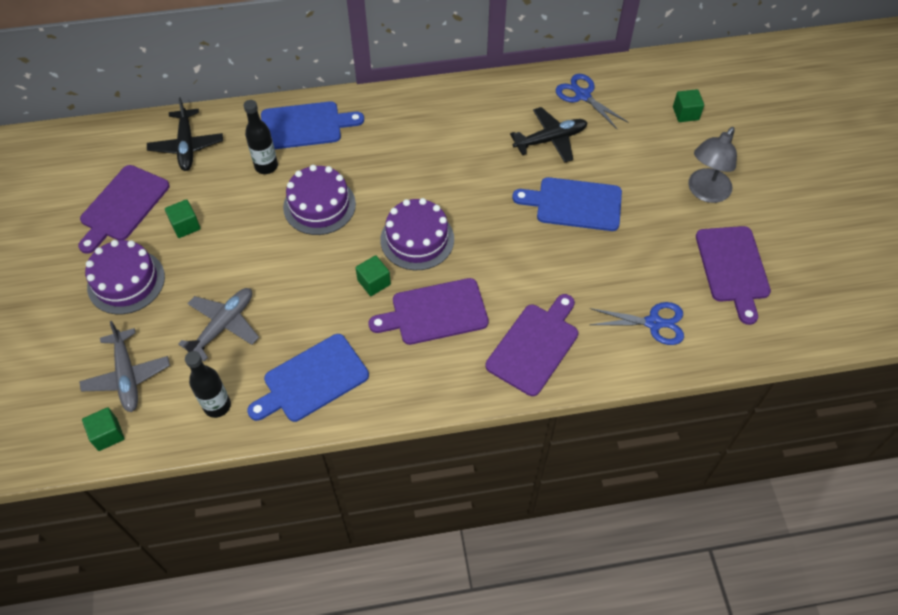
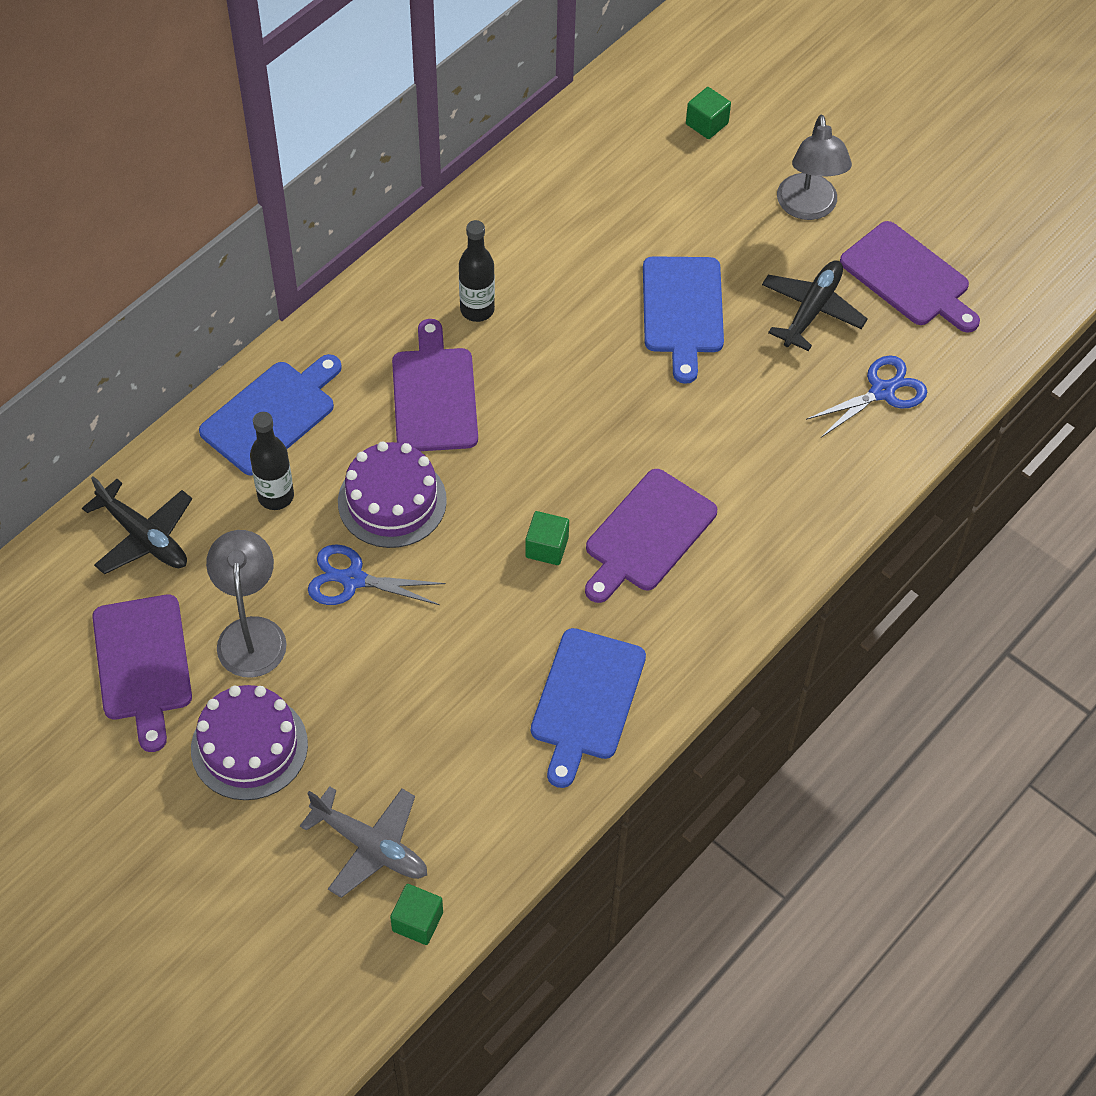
camera: 40 degrees left, 0 degrees up
green cube [165,199,201,238] -> grey lamp [206,530,287,678]
grey plane [178,288,259,362] -> none
black bottle [185,351,231,418] -> black bottle moved to [459,220,495,322]
purple cake [380,198,454,270] -> none
purple cutting board [486,294,578,396] -> purple cutting board moved to [392,319,478,451]
black plane [510,107,587,163] -> black plane moved to [762,261,868,351]
blue cutting board [512,177,622,231] -> blue cutting board turned 60 degrees counterclockwise [643,256,724,384]
blue scissors [556,74,628,129] -> blue scissors moved to [308,544,446,605]

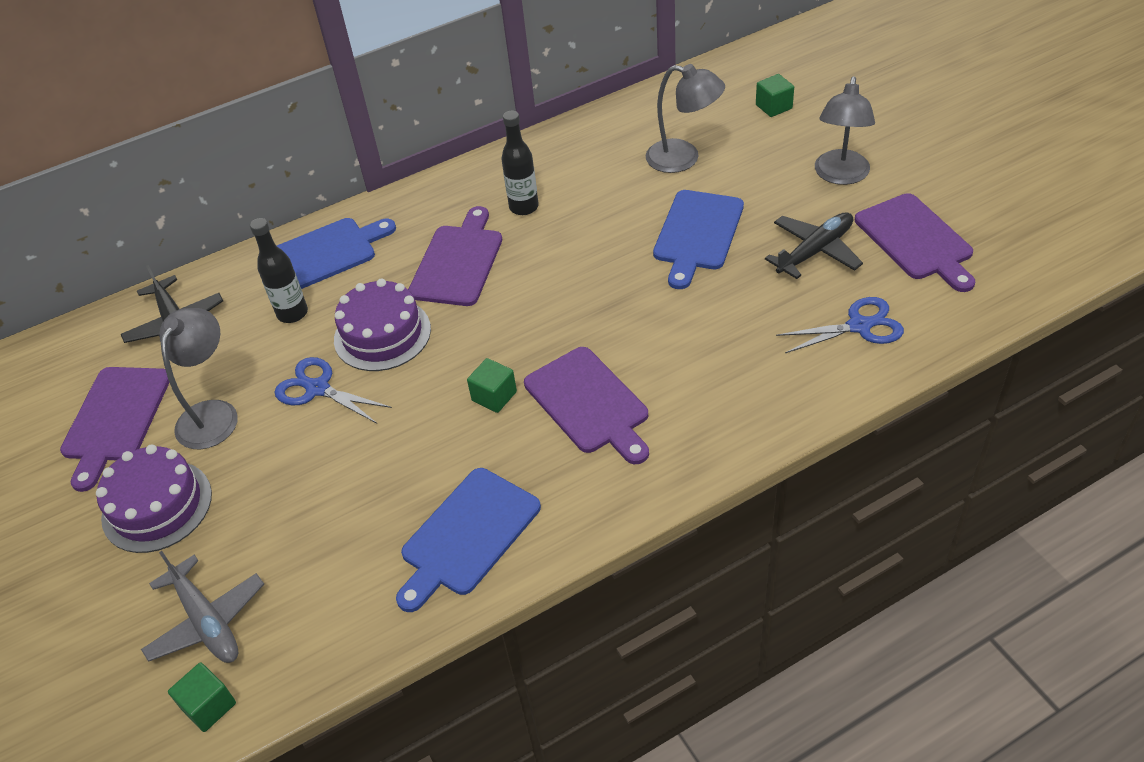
camera: 25 degrees right, 10 degrees down
purple cutting board [585,469,717,603] -> purple cutting board turned 90 degrees counterclockwise [524,347,649,464]
none -> grey lamp [646,64,725,173]

